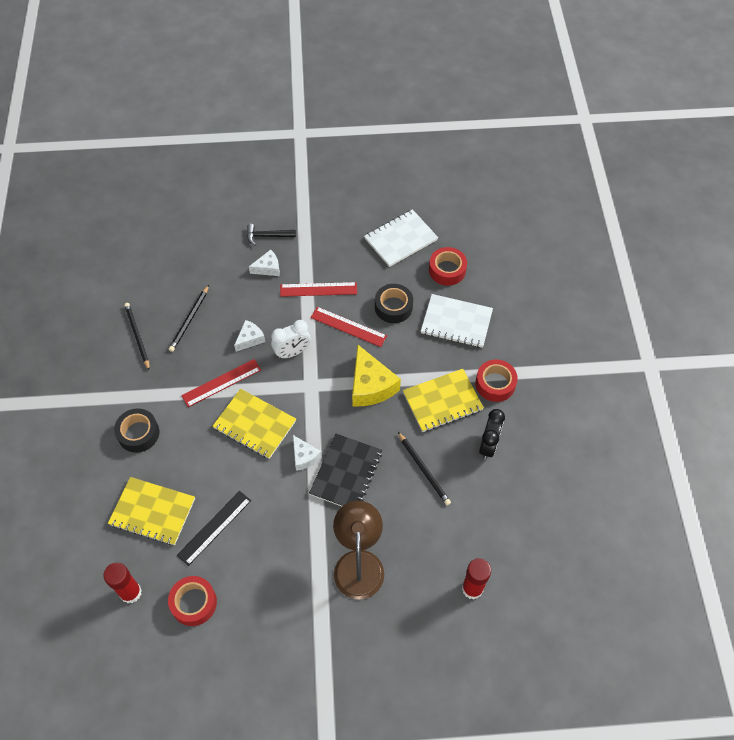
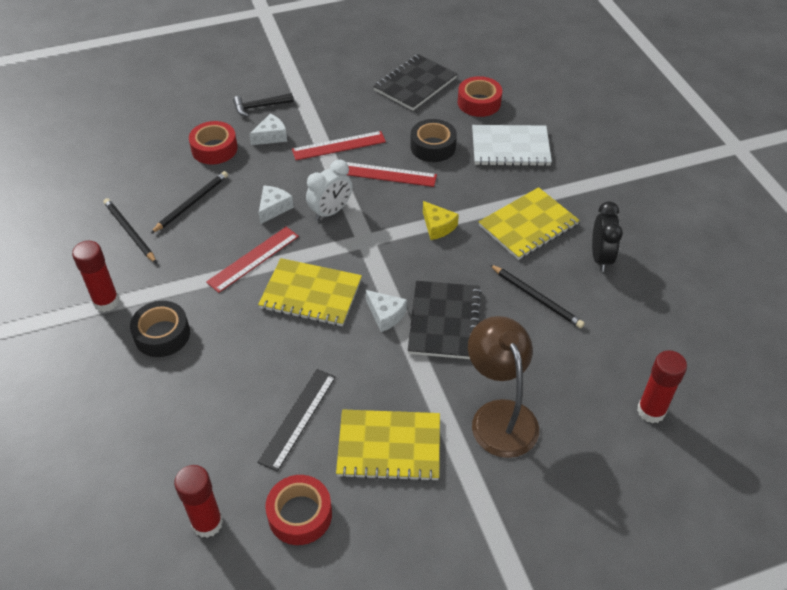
camera: 15 degrees left, 10 degrees down
yellow notebook [108,477,195,545] -> yellow notebook moved to [336,410,440,482]
black pencil [169,285,209,352] -> black pencil turned 150 degrees counterclockwise [150,171,228,234]
yellow cheese [352,345,401,406] -> yellow cheese [423,201,459,240], size x0.55
white notebook [364,209,438,267] -> black notebook [373,54,457,111]
red tape [475,360,518,402] -> red tape moved to [189,121,238,164]
none -> red glue stick [72,241,119,312]

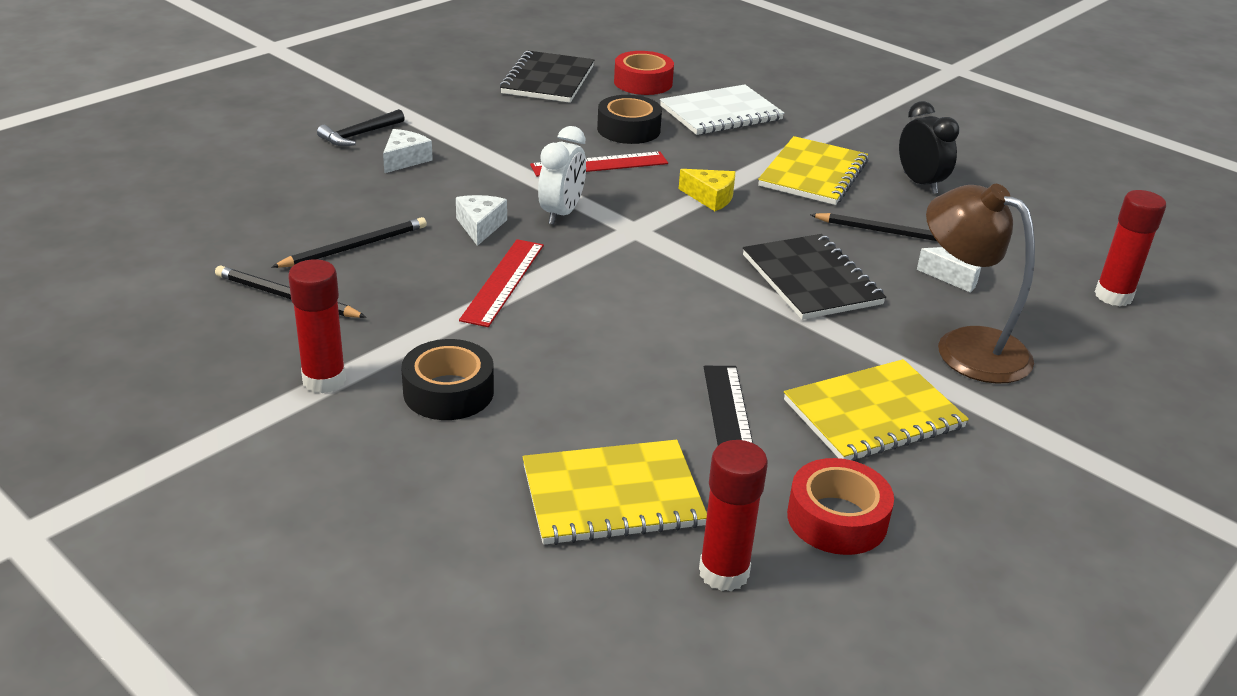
camera: 30 degrees left, 15 degrees down
black pencil [150,171,228,234] -> black pencil turned 45 degrees clockwise [272,217,427,268]
red tape [189,121,238,164] -> none
yellow notebook [258,258,362,326] -> yellow notebook moved to [523,440,707,545]
red ruler [292,131,386,160] -> none
white cheese [366,290,407,332] -> white cheese moved to [917,247,981,293]

